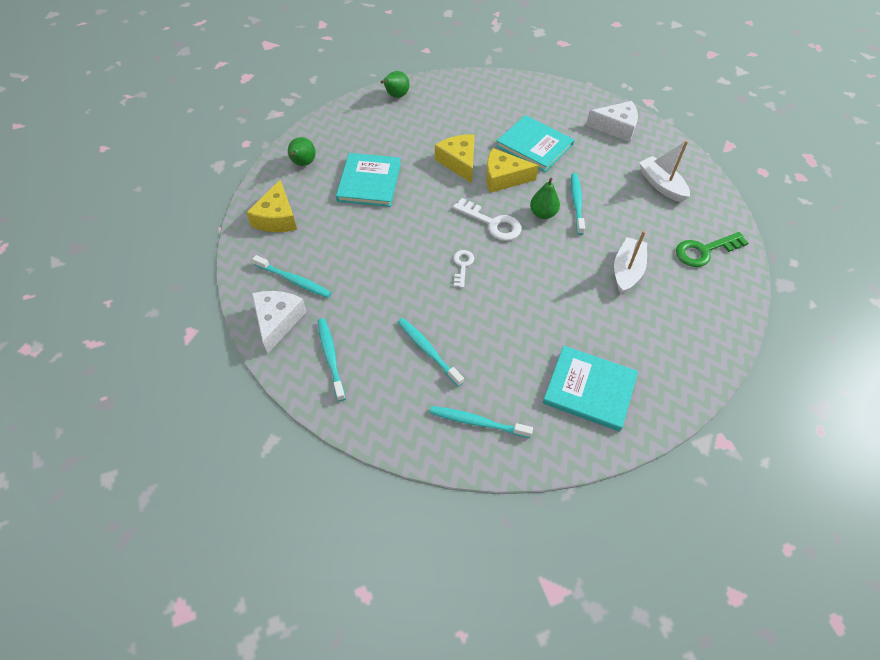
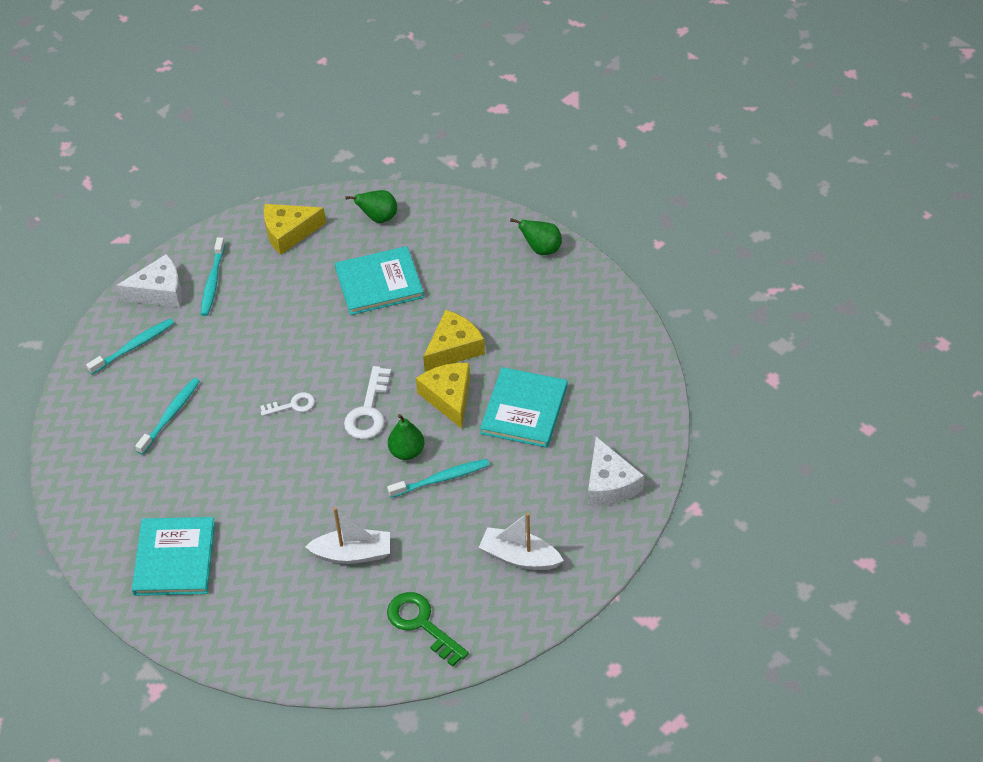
camera: 70 degrees right, 5 degrees down
turquoise toothbrush [430,406,533,438] -> none
white boat [639,141,690,202] -> white boat turned 105 degrees counterclockwise [479,512,564,570]

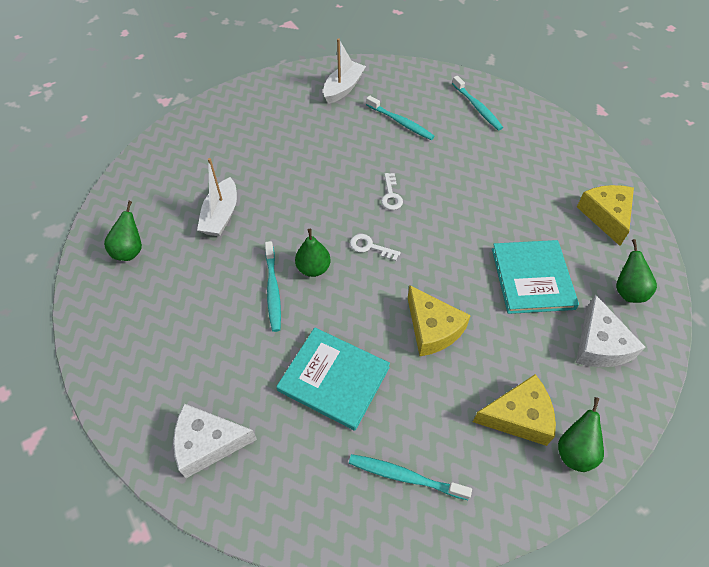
camera: 100 degrees right, 5 degrees up
white cheese [116,254,182,307] -> white cheese moved to [576,294,645,367]
turquoise book [132,517,215,596] -> none
turquoise toothbrush [201,237,225,316] -> turquoise toothbrush moved to [349,454,472,500]
white key [344,366,391,439] -> white key [350,234,401,261], size x0.61
green key [387,592,469,667] -> green pear [104,201,142,261]
yellow cheese [416,363,470,429] -> yellow cheese moved to [473,374,556,446]
white boat [479,512,564,570] -> white boat moved to [323,38,366,104]

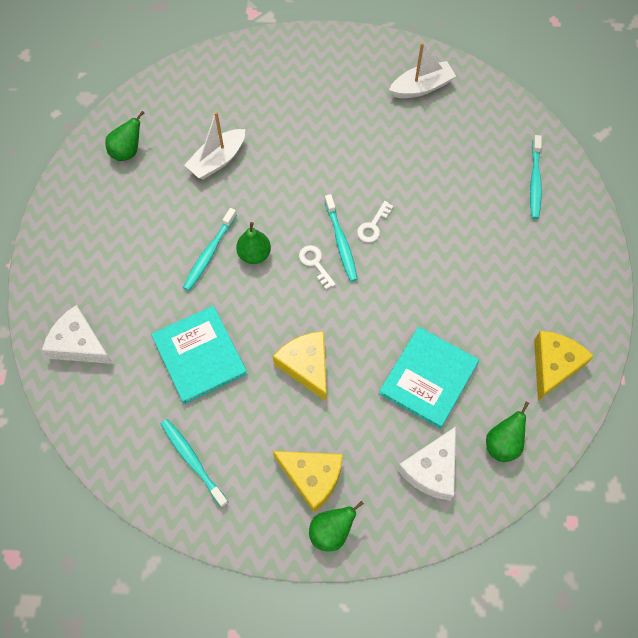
camera: 35 degrees right, 10 degrees up
turquoise toothbrush [366,96,435,140] -> turquoise toothbrush moved to [324,194,358,282]
yellow cheese [408,285,471,356] -> yellow cheese turned 150 degrees clockwise [273,331,327,401]

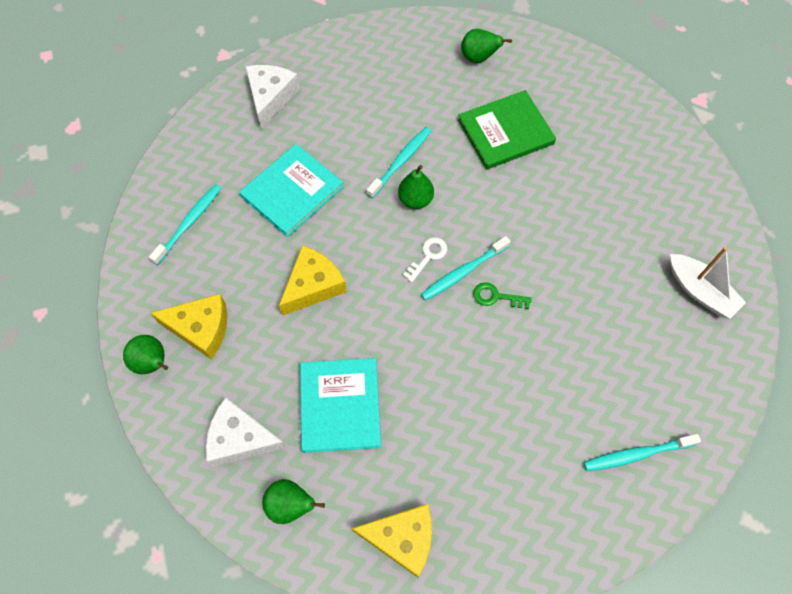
camera: 70 degrees right, 0 degrees up
turquoise toothbrush [183,208,237,291] -> turquoise toothbrush turned 120 degrees clockwise [367,127,431,198]
white boat [185,111,245,180] -> green book [458,90,556,170]
yellow cheese [273,451,343,513] -> yellow cheese turned 90 degrees counterclockwise [150,294,227,360]
white key [357,201,393,242] -> green key [473,282,532,309]
turquoise book [379,327,479,429] -> turquoise book turned 75 degrees clockwise [300,358,381,453]

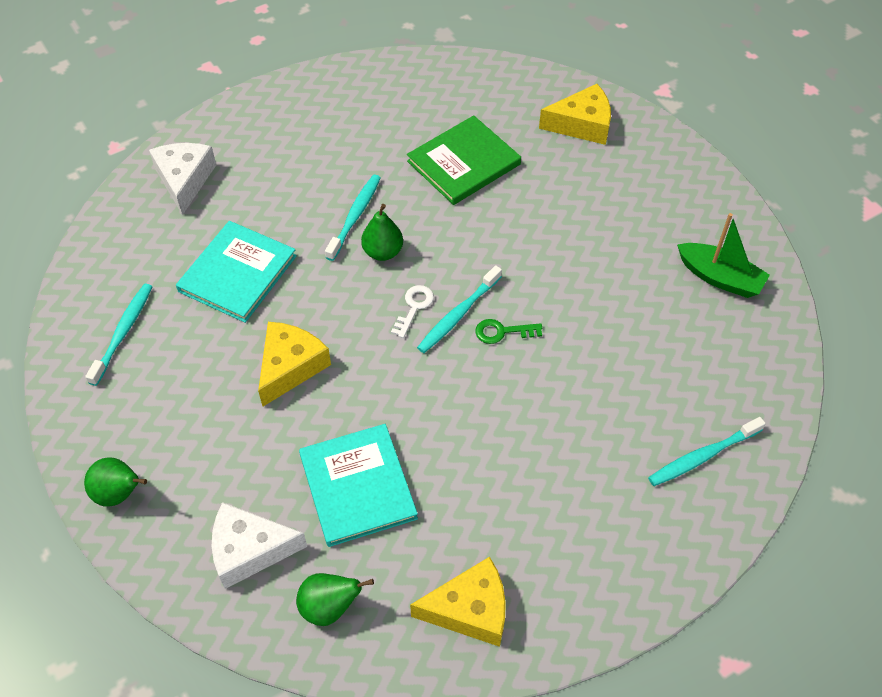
camera: 15 degrees left, 10 degrees down
yellow cheese [150,294,227,360] -> yellow cheese moved to [539,84,611,145]
green pear [461,29,512,63] -> none
white boat [670,247,746,319] -> green boat [677,213,770,298]

